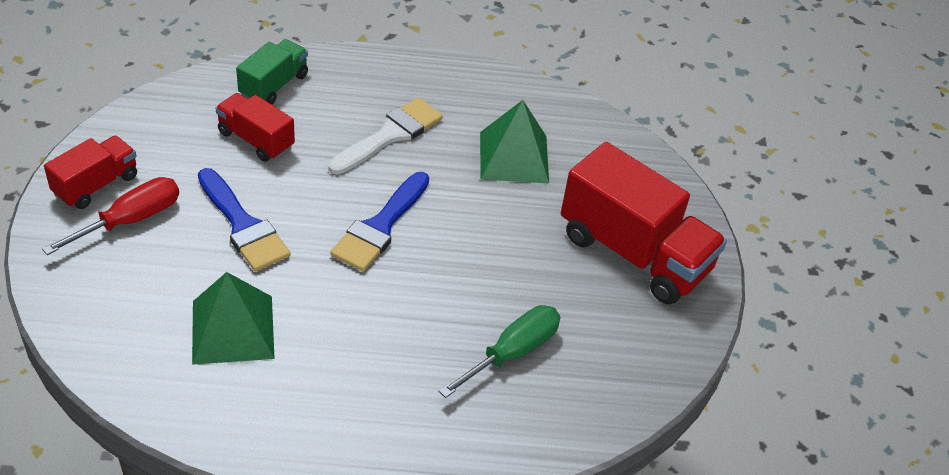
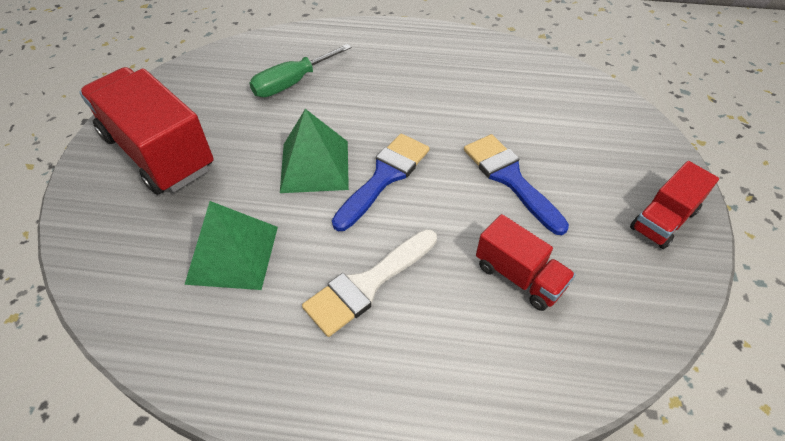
camera: 170 degrees left, 5 degrees up
red screwdriver [42,177,179,255] -> none
green pyramid [192,272,275,365] -> green pyramid moved to [280,109,349,193]
green truck [236,39,308,105] -> none

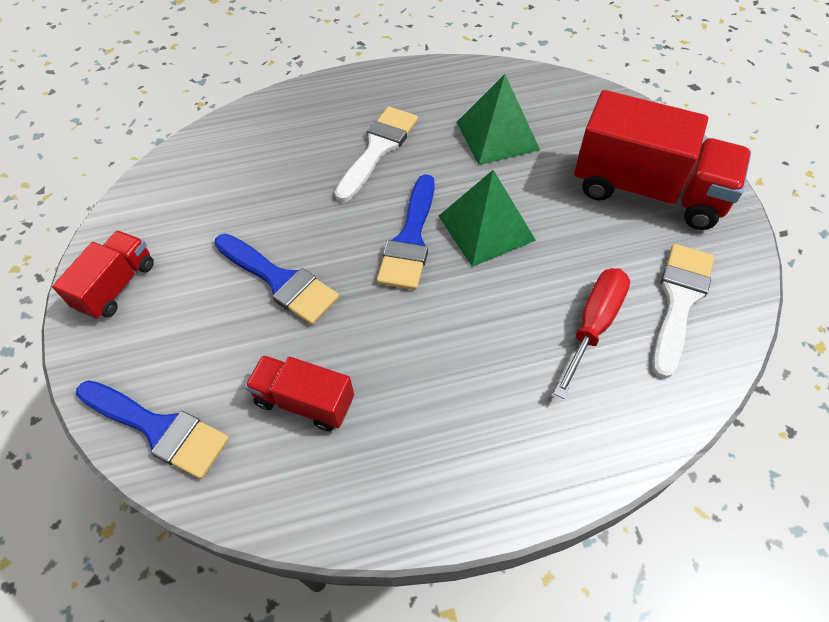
camera: 160 degrees right, 5 degrees up
green screwdriver [249,44,351,97] -> red screwdriver [553,268,630,399]
red truck [476,214,576,311] -> red truck moved to [245,355,354,431]
none -> blue brush [76,380,229,479]
none -> white brush [652,244,714,379]

